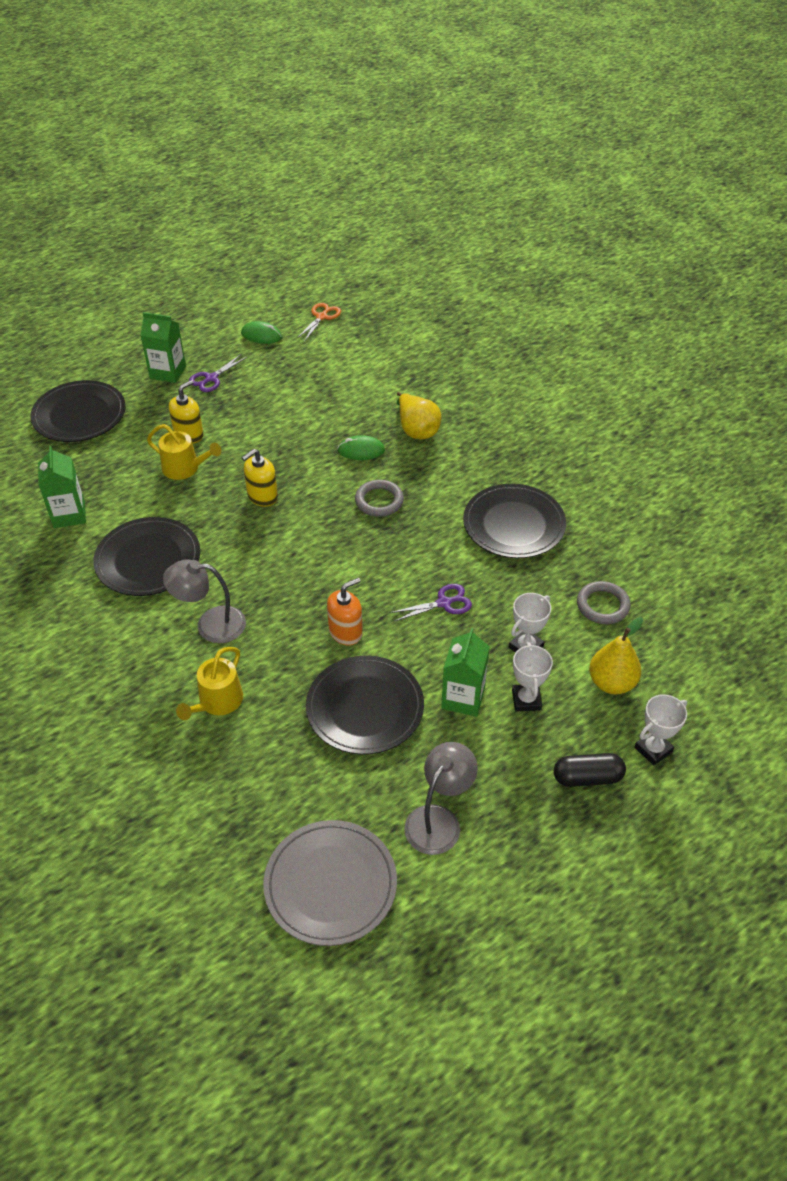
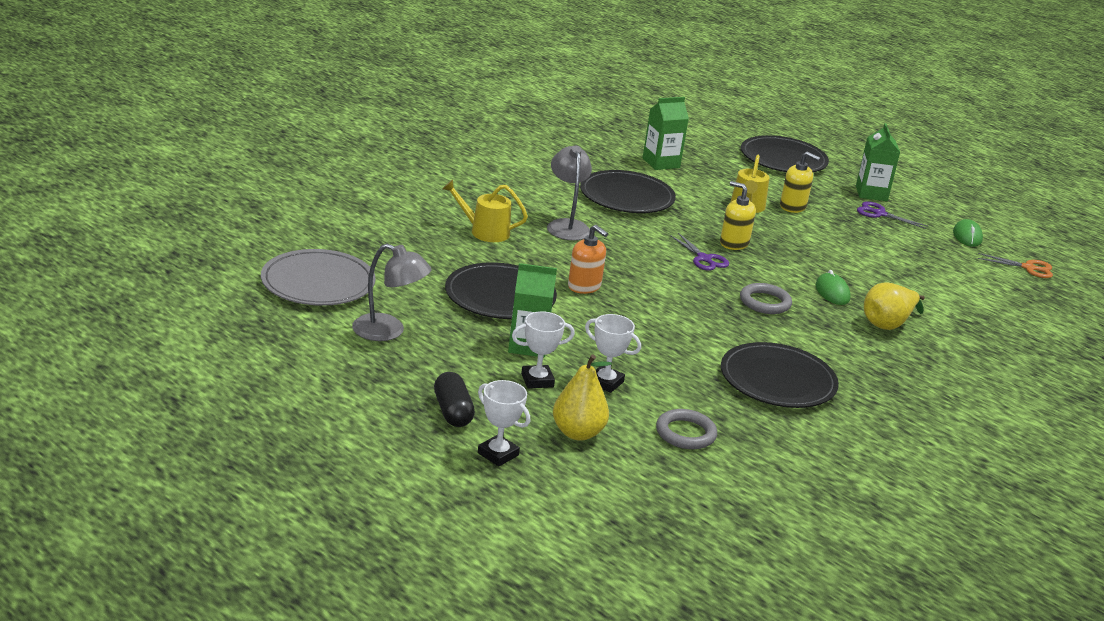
camera: 75 degrees right, 20 degrees down
purple scissors [390,584,472,622] -> purple scissors moved to [670,233,729,271]

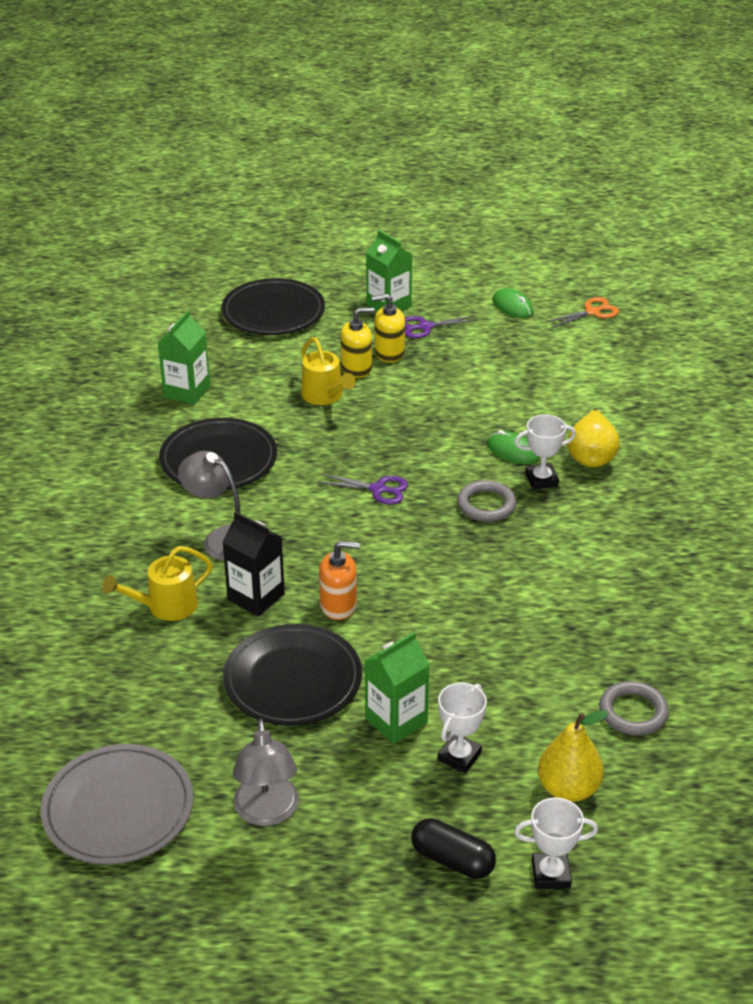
camera: 40 degrees left, 10 degrees up
grey lamp [352,244,432,341] -> grey lamp turned 105 degrees clockwise [233,718,299,826]
white trophy [585,314,641,393] -> white trophy moved to [515,414,576,490]
yellow soap dispenser [720,181,756,250] -> yellow soap dispenser moved to [372,294,405,363]
black plate [721,342,839,408] -> none
none -> black carton [223,511,285,616]

